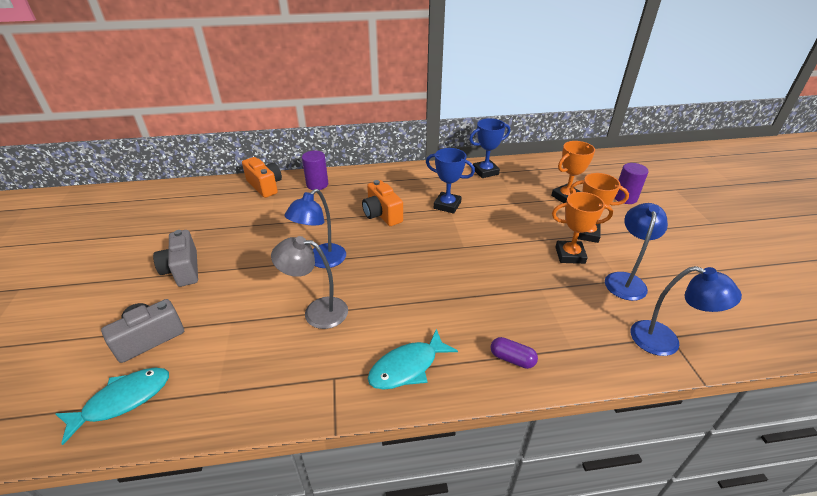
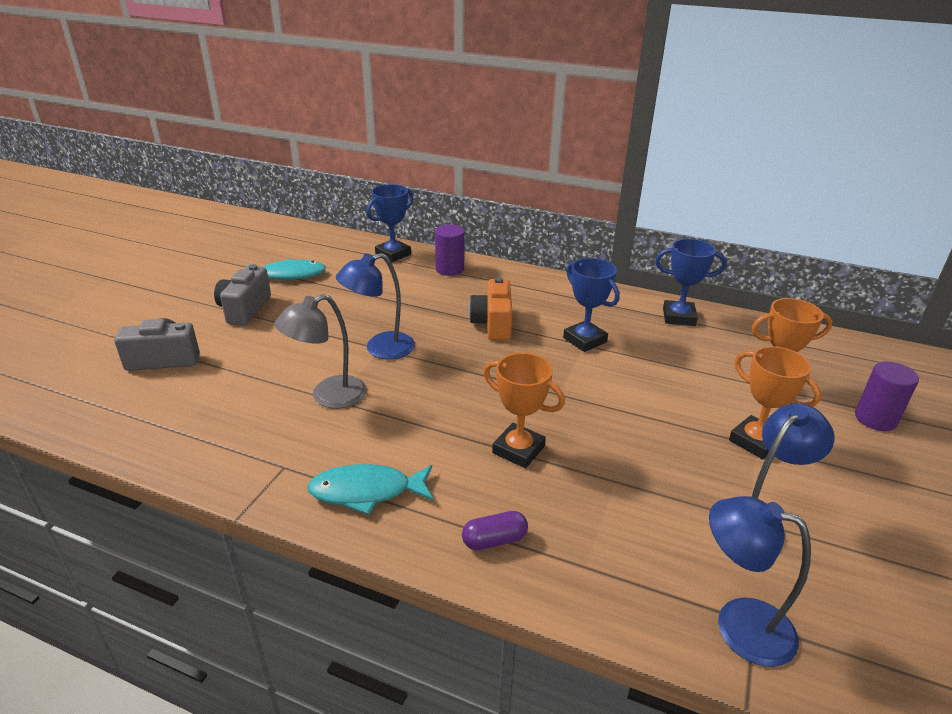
camera: 30 degrees right, 5 degrees down
turquoise fish [55,368,169,445] -> turquoise fish moved to [246,259,326,280]
orange camera [242,157,282,198] -> blue trophy [366,184,413,262]
grey lamp [271,236,348,329] -> grey lamp turned 75 degrees counterclockwise [274,294,367,409]
purple capsule [491,337,538,369] -> purple capsule turned 75 degrees counterclockwise [462,511,528,550]
orange trophy [552,192,613,264] -> orange trophy moved to [484,353,565,468]
blue lamp [631,266,742,356] -> blue lamp turned 150 degrees clockwise [709,496,811,667]

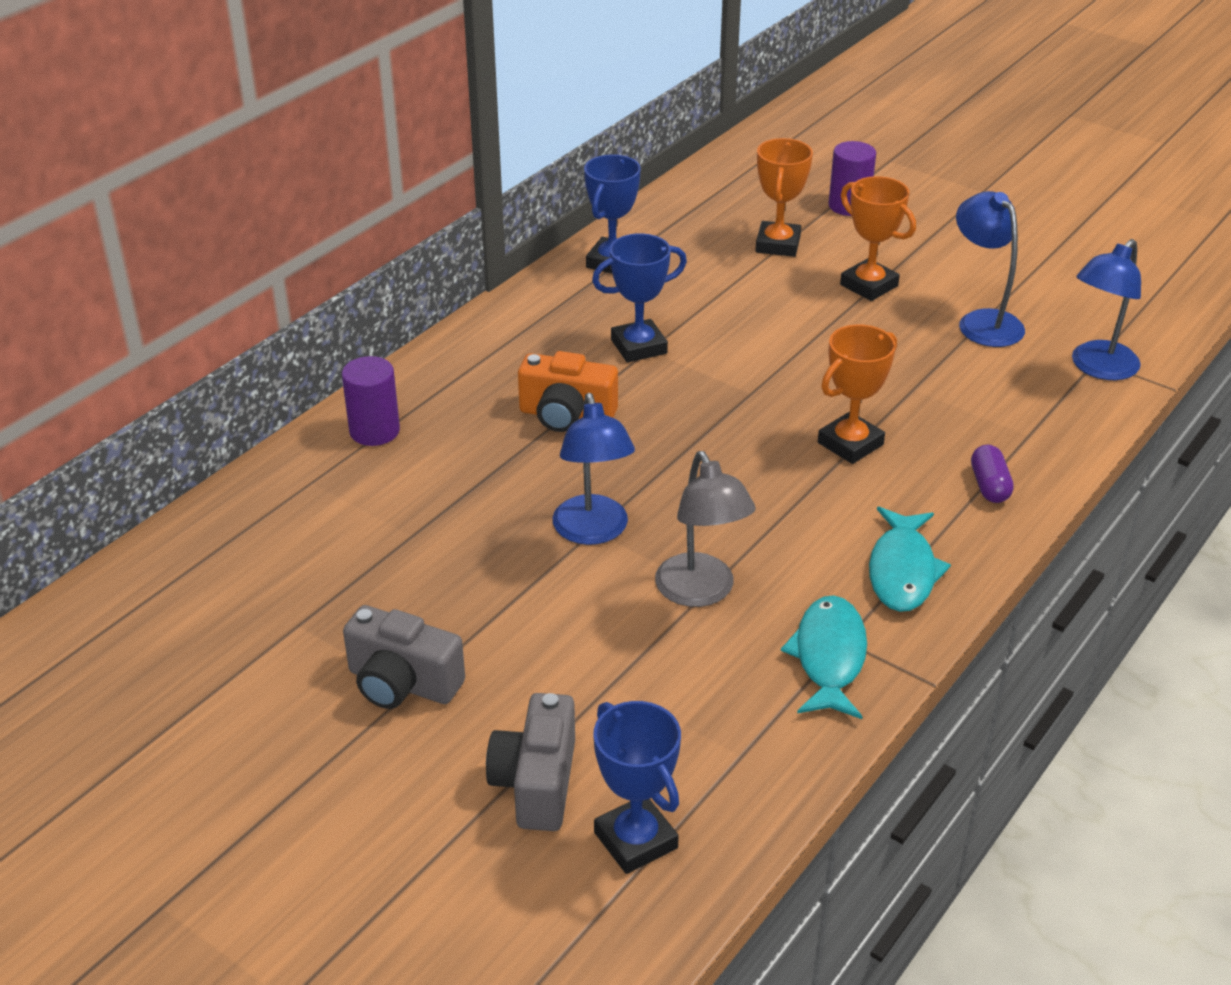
camera: 75 degrees left, 5 degrees up
turquoise fish [246,259,326,280] -> turquoise fish moved to [781,595,867,719]
blue trophy [366,184,413,262] -> blue trophy moved to [594,701,681,874]
orange trophy [729,346,821,459] -> orange trophy turned 75 degrees clockwise [840,176,916,301]

